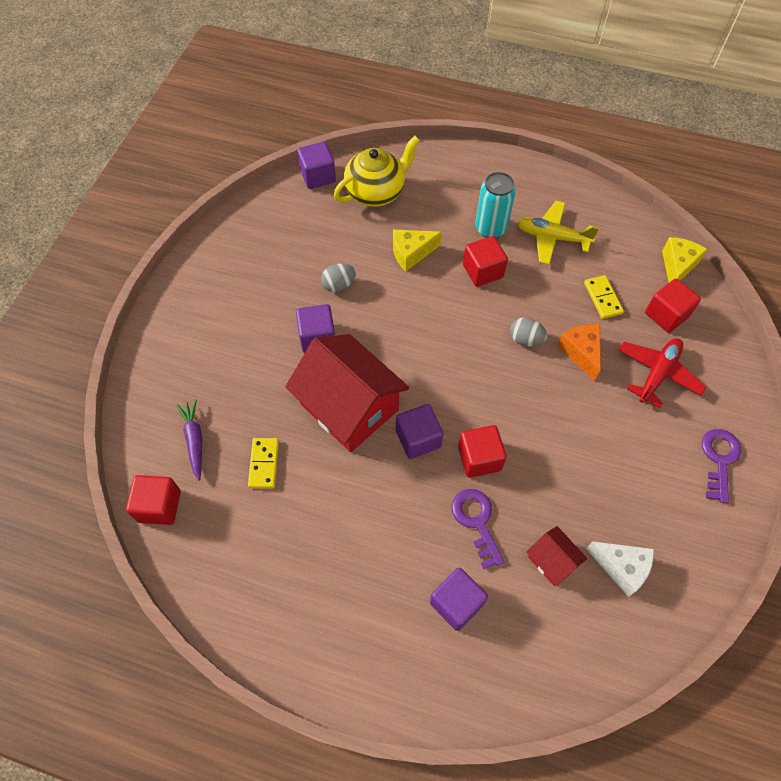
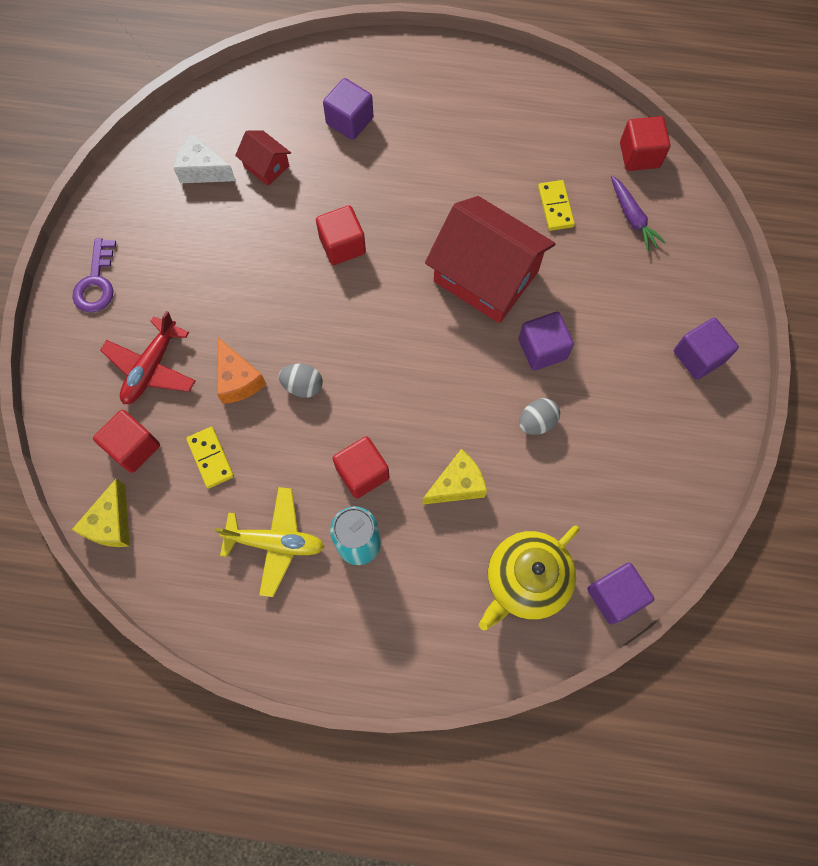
camera: 170 degrees right, 10 degrees up
purple cube [396,404,444,459] -> purple cube moved to [674,318,739,380]
purple key [452,489,505,569] -> none

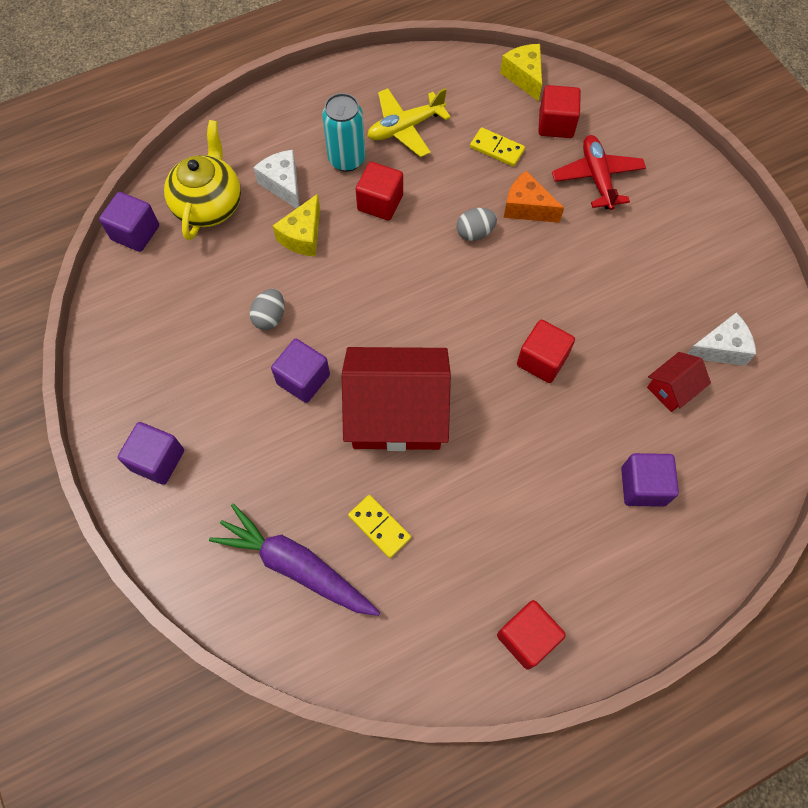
camera: 145 degrees right, 5 degrees down
purple key [72,238,116,313] -> none
red house [235,130,291,186] -> red house turned 45 degrees counterclockwise [647,352,711,412]
purple carrot [611,176,666,252] -> purple carrot [209,503,380,616], size x1.72
red cube [620,116,670,171] -> red cube moved to [497,600,566,670]
none -> white cheese [253,150,299,209]

